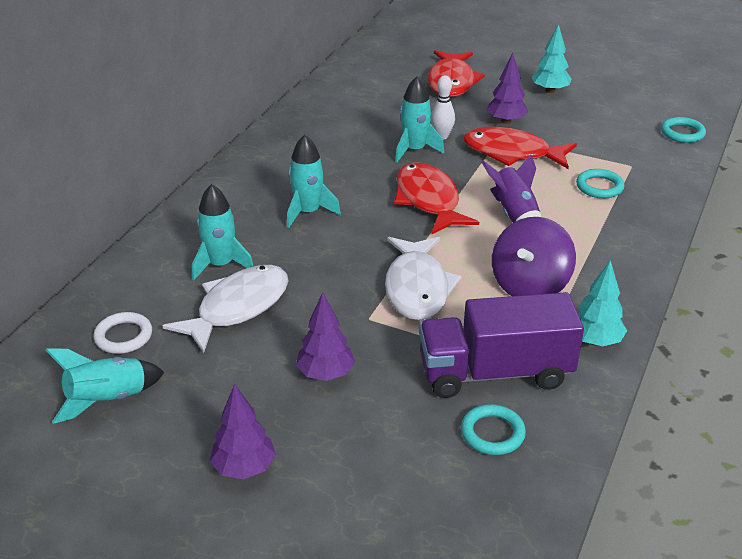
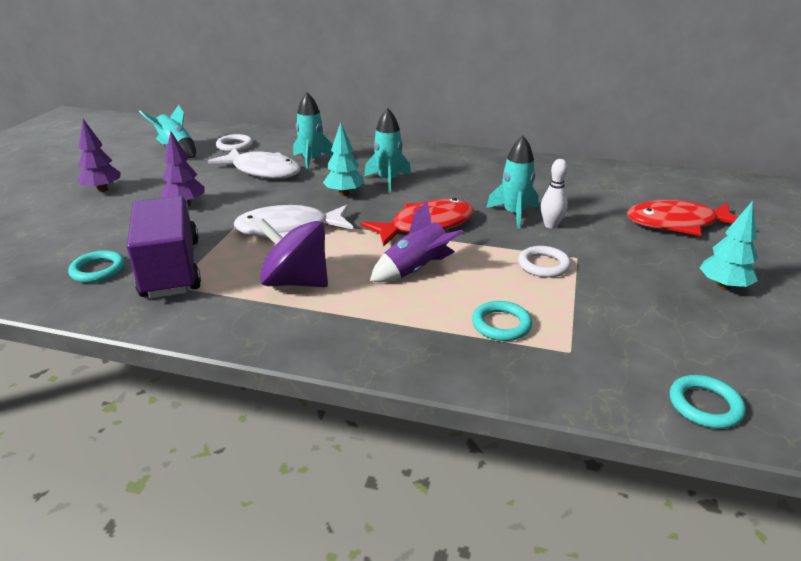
camera: 80 degrees right, 5 degrees down
red fish [463,127,577,169] -> white ring [518,246,571,278]
purple tree [487,53,528,124] -> none
turquoise tree [578,260,627,346] -> turquoise tree moved to [323,122,364,196]

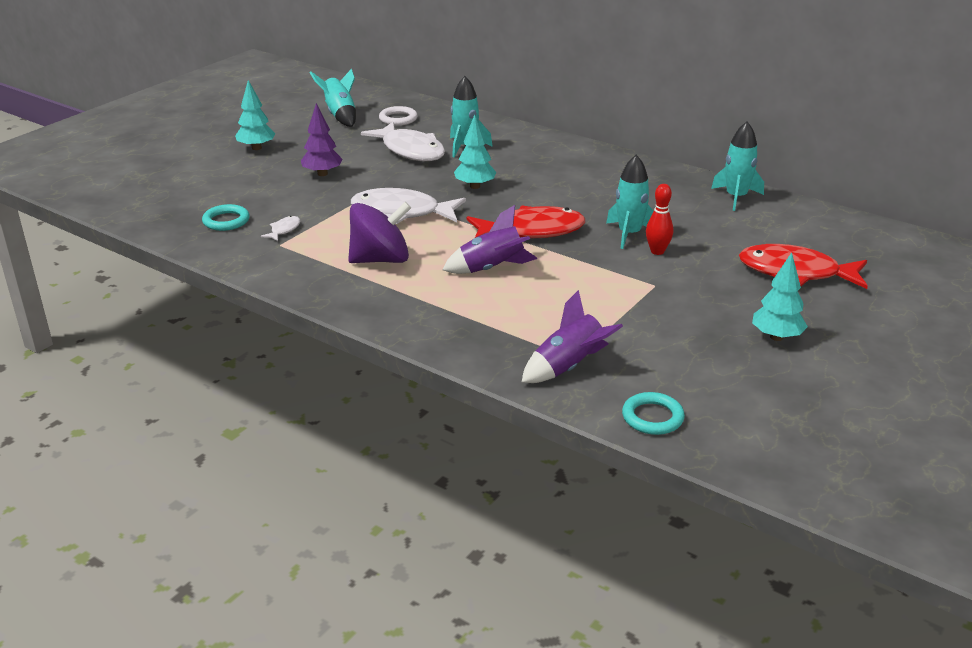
camera: 20 degrees right, 0 degrees up
purple tree [77,119,121,192] -> turquoise tree [235,80,275,150]
purple truck [127,196,201,299] -> white fish [261,216,300,241]
purple spinning top [256,219,328,287] -> purple spinning top turned 120 degrees clockwise [348,202,411,263]
turquoise rocket [364,108,411,192] -> turquoise rocket moved to [711,122,764,211]
turquoise ring [472,301,532,341] -> none
white ring [518,246,571,278] -> none
white bowling pin [541,159,568,229] -> red bowling pin [646,184,673,255]
none -> purple rocket [521,290,623,383]

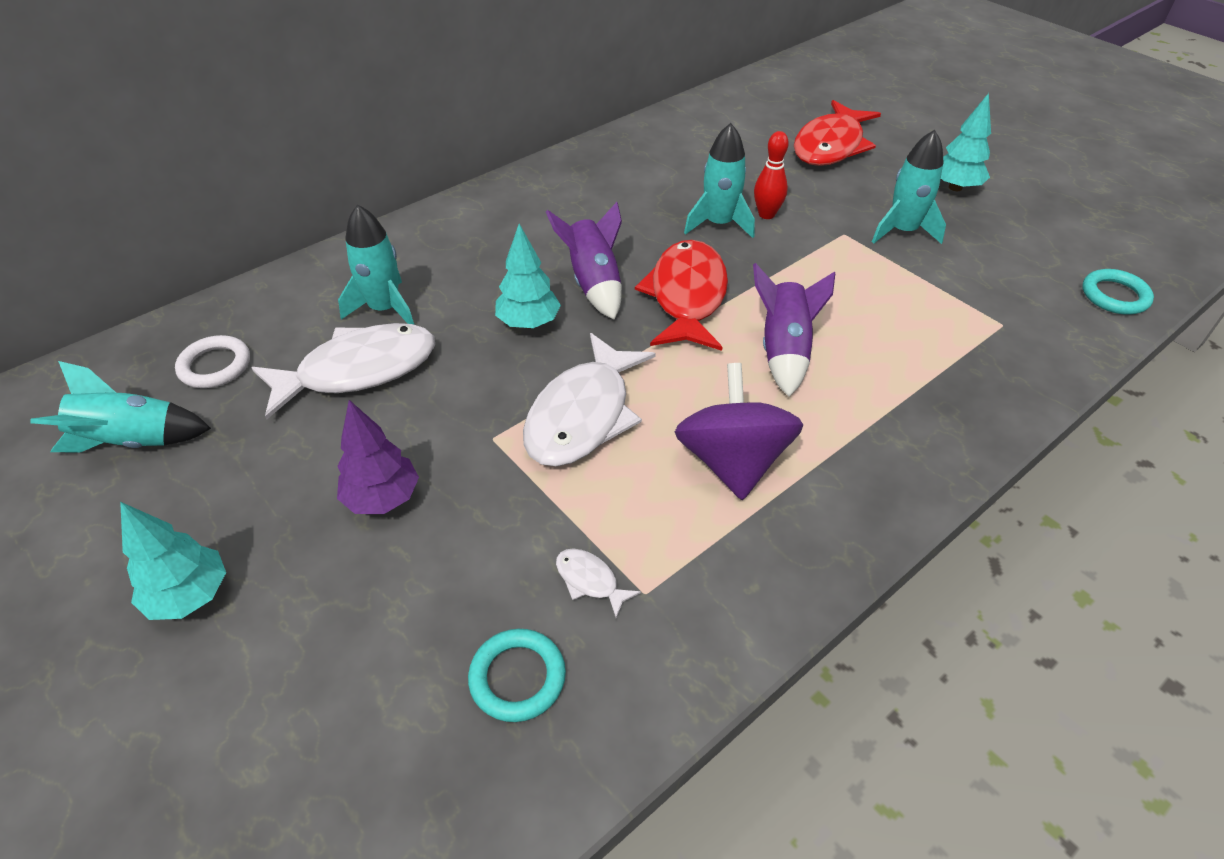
camera: 75 degrees left, 15 degrees up
purple rocket [521,290,623,383] -> purple rocket moved to [546,202,622,320]
turquoise rocket [711,122,764,211] -> turquoise rocket moved to [872,130,946,244]

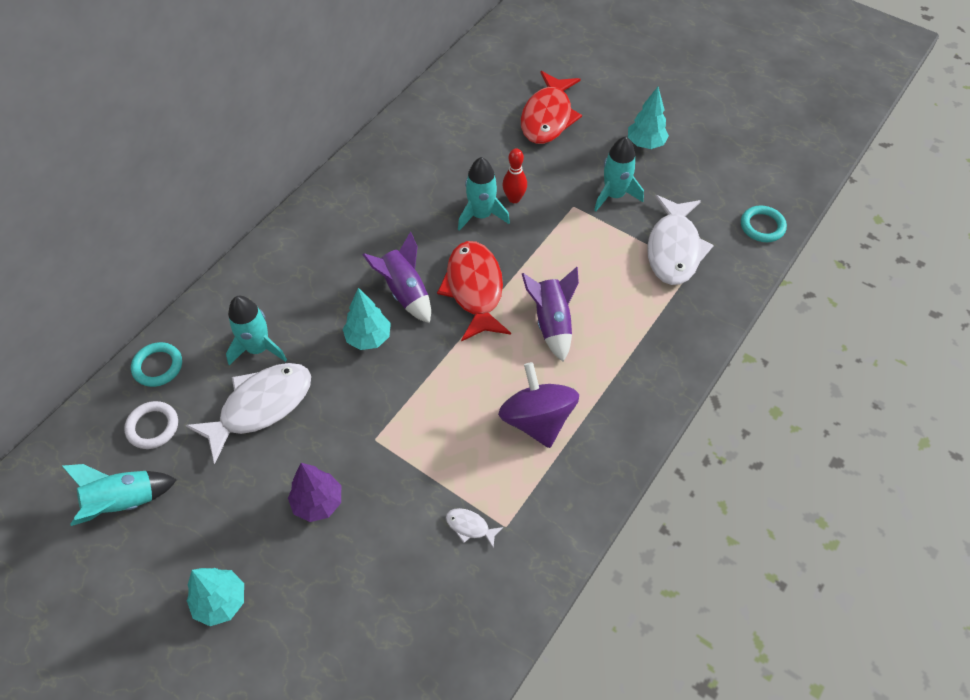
camera: 15 degrees left, 10 degrees up
turquoise ring [468,629,566,722] -> turquoise ring moved to [131,342,182,387]
white fish [523,333,656,467] -> white fish moved to [647,195,714,285]

